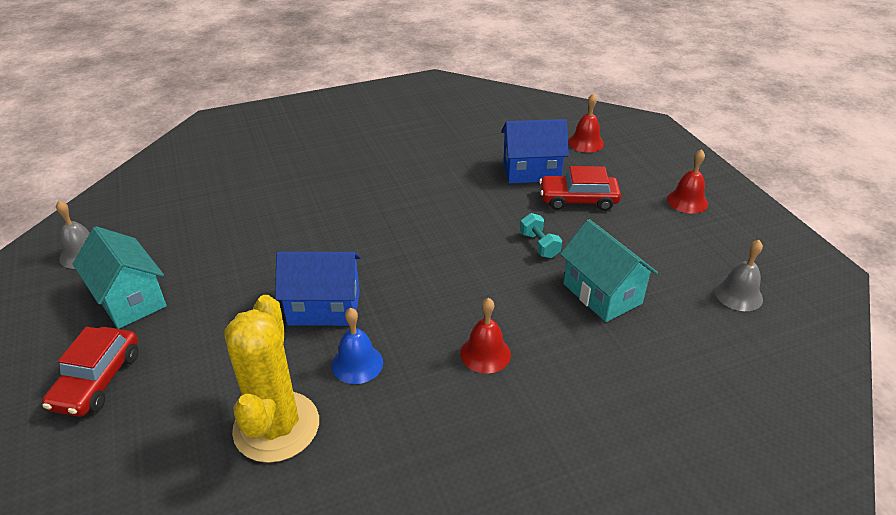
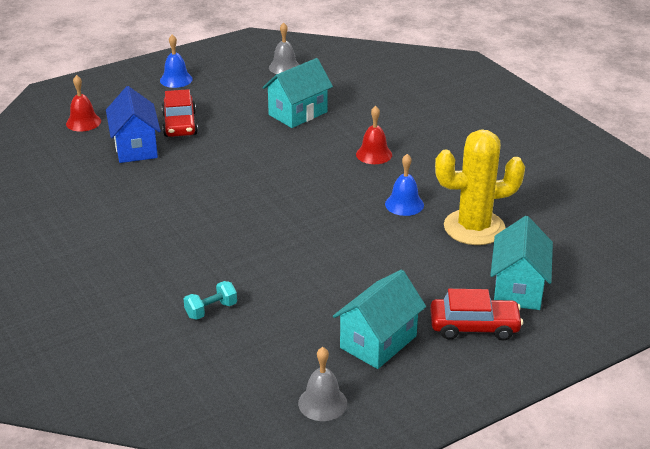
camera: 100 degrees left, 5 degrees down
blue house [275,251,361,326] -> none
turquoise dumbbell [520,213,562,258] -> turquoise dumbbell moved to [184,281,237,320]
red bell [667,149,708,214] -> blue bell [160,34,193,88]
none -> turquoise house [490,216,553,310]

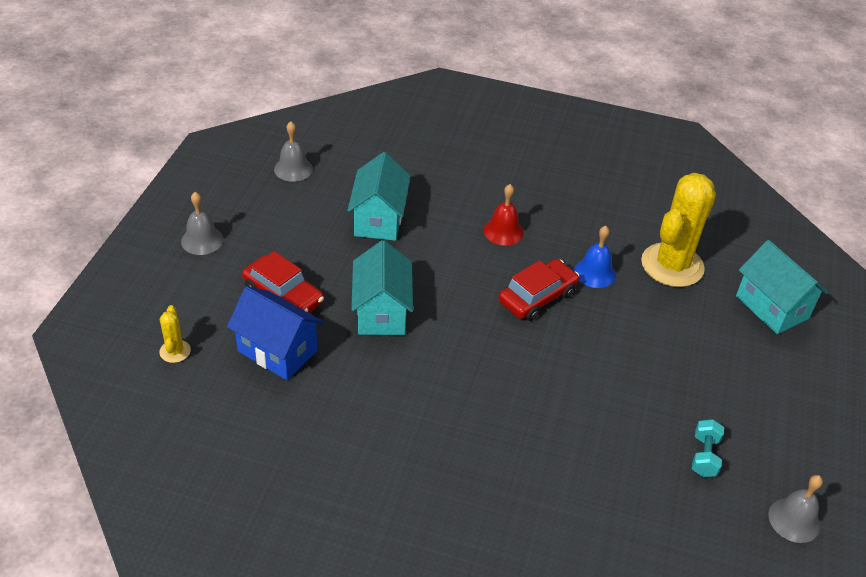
camera: 45 degrees left, 10 degrees up
red bell [66,75,101,132] -> yellow cactus [159,305,191,363]
blue bell [160,34,193,88] -> grey bell [181,192,224,255]
turquoise dumbbell [184,281,237,320] -> turquoise dumbbell moved to [692,419,724,477]
turquoise house [333,270,426,369] -> turquoise house moved to [351,240,413,335]
red car [430,289,523,340] -> red car moved to [498,259,579,321]

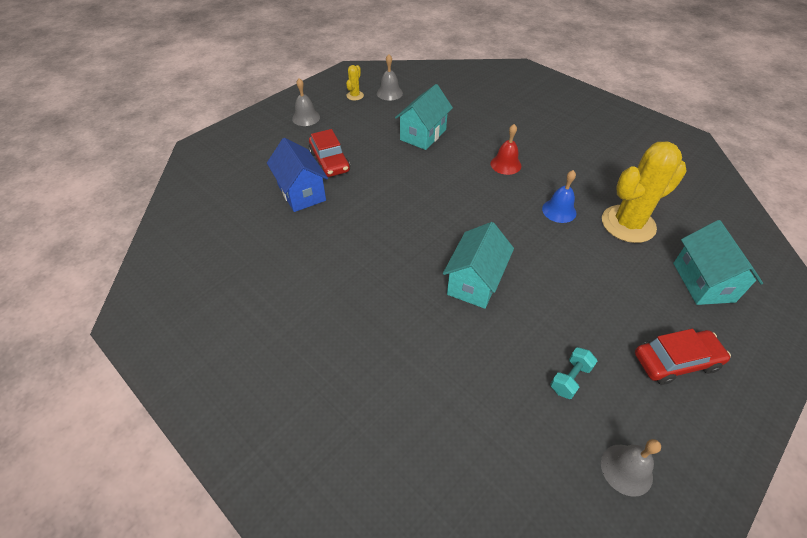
camera: 30 degrees right, 5 degrees up
yellow cactus [159,305,191,363] -> yellow cactus moved to [346,65,364,101]
turquoise house [351,240,413,335] -> turquoise house moved to [443,222,514,309]
red car [498,259,579,321] -> red car moved to [635,329,731,385]

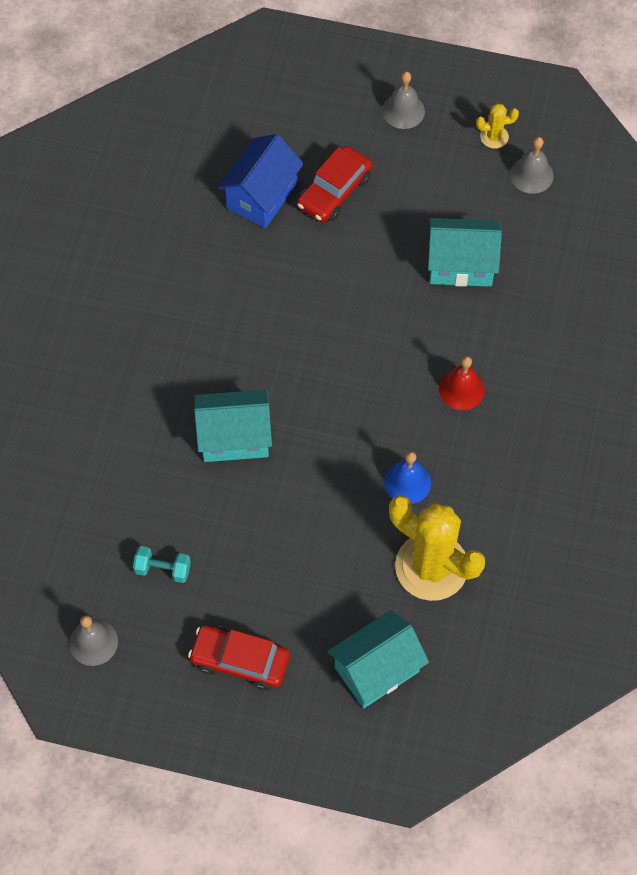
camera: 60 degrees right, 15 degrees up
red car [635,329,731,385] -> red car turned 150 degrees clockwise [188,625,290,690]

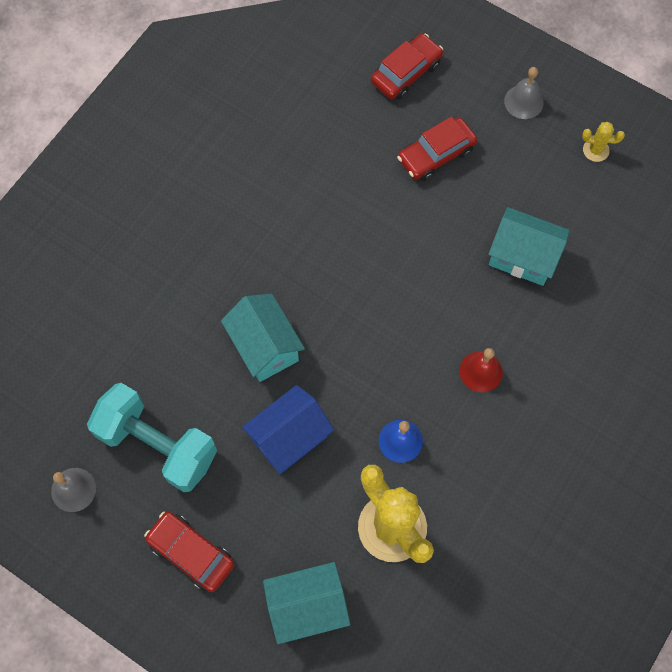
camera: 20 degrees right, 5 degrees up
turquoise dumbbell [133,546,191,583] -> turquoise dumbbell [87,383,217,492], size x2.38
turquoise house [194,390,272,462] -> turquoise house turned 45 degrees clockwise [221,294,305,382]
blue house [218,134,304,228] -> blue house moved to [242,385,334,474]
grey bell [510,137,554,194] -> none
none -> red car [371,34,443,100]

